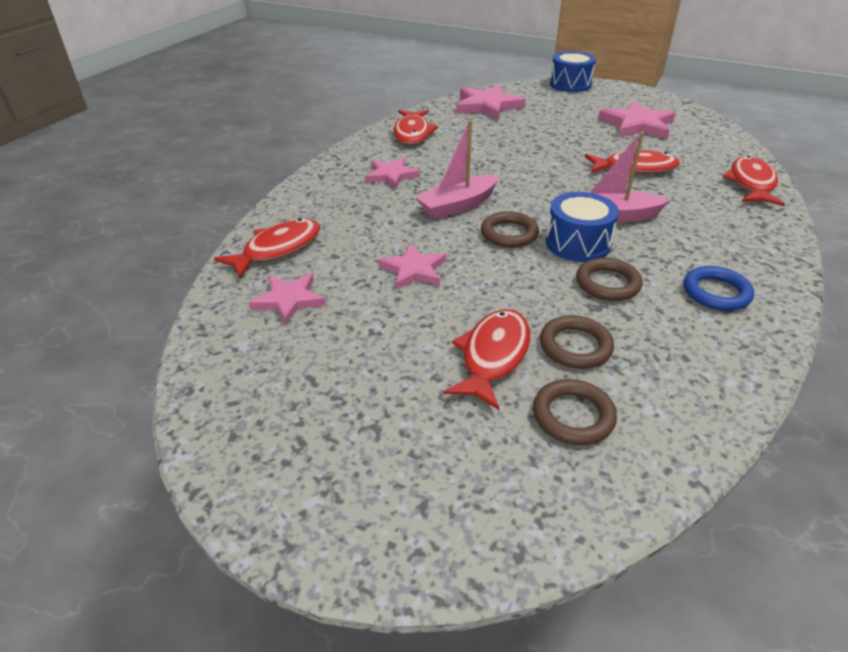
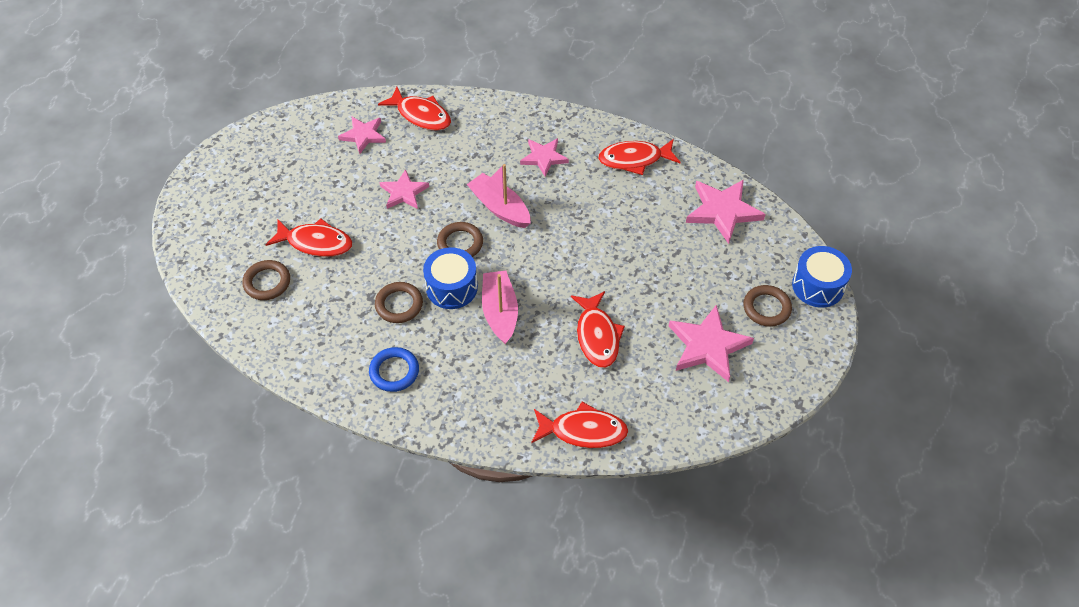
camera: 80 degrees right, 15 degrees up
brown ring [540,315,614,369] -> brown ring moved to [743,285,792,327]

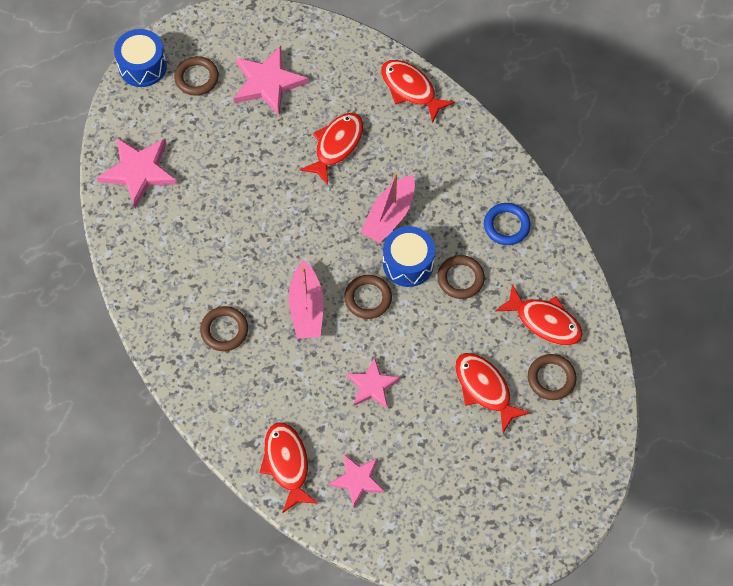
camera: 140 degrees left, 10 degrees up
pink star [520,138,569,177] -> brown ring [200,306,248,351]
red fish [598,139,680,175] -> red fish moved to [495,284,583,345]

